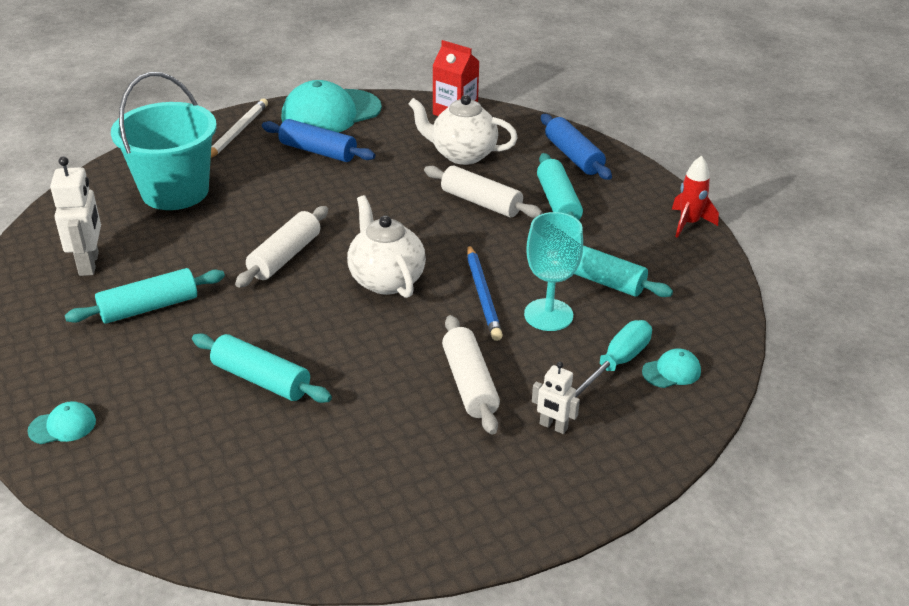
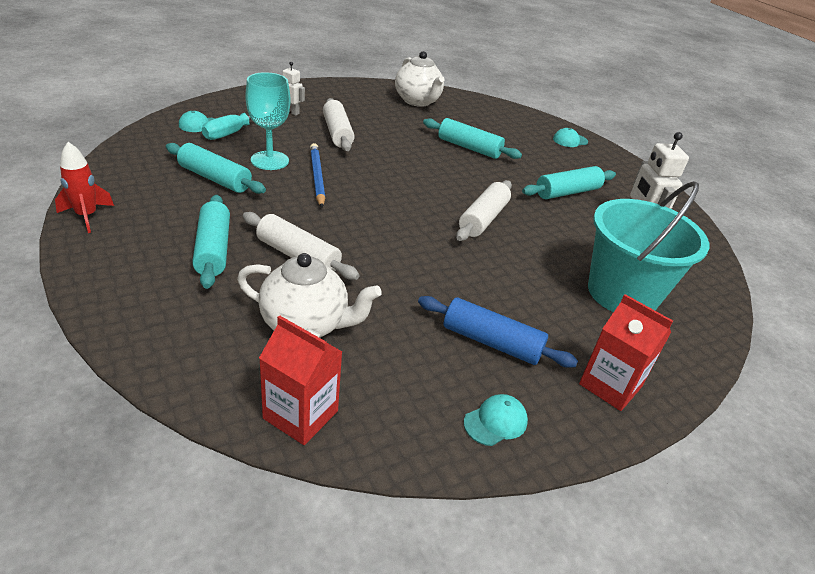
camera: 175 degrees right, 0 degrees up
white pencil [211,99,268,158] -> red carton [579,294,673,411]
turquoise cap [281,80,382,133] -> turquoise cap [464,394,528,446], size x0.43
white teapot [347,195,426,298] -> white teapot moved to [395,51,445,107]
blue rolling pin [541,114,612,180] -> none

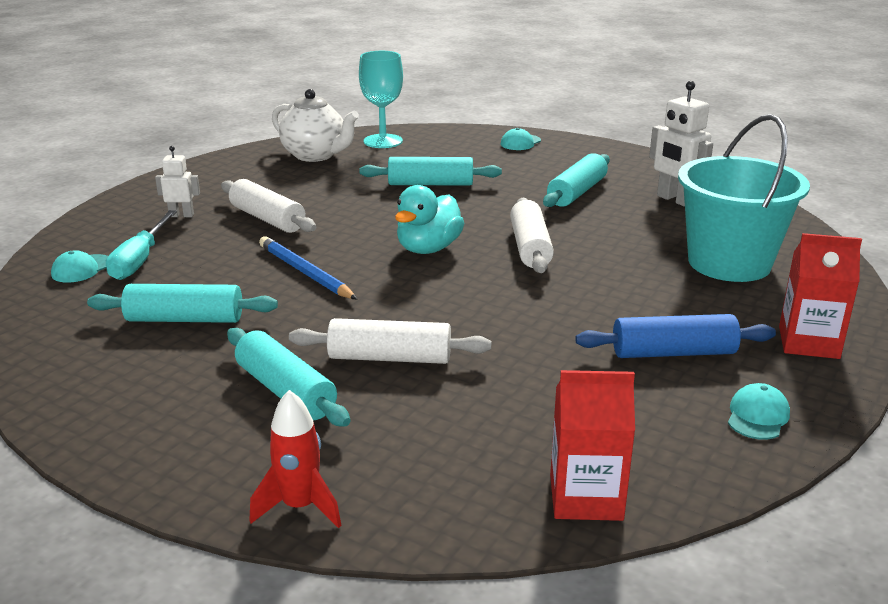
camera: 25 degrees left, 10 degrees down
red rocket [55,142,114,233] -> red rocket moved to [249,390,342,528]
white teapot [237,253,382,338] -> none
turquoise goblet [245,72,291,170] -> turquoise goblet moved to [359,51,403,148]
none -> turquoise duck [395,185,464,254]

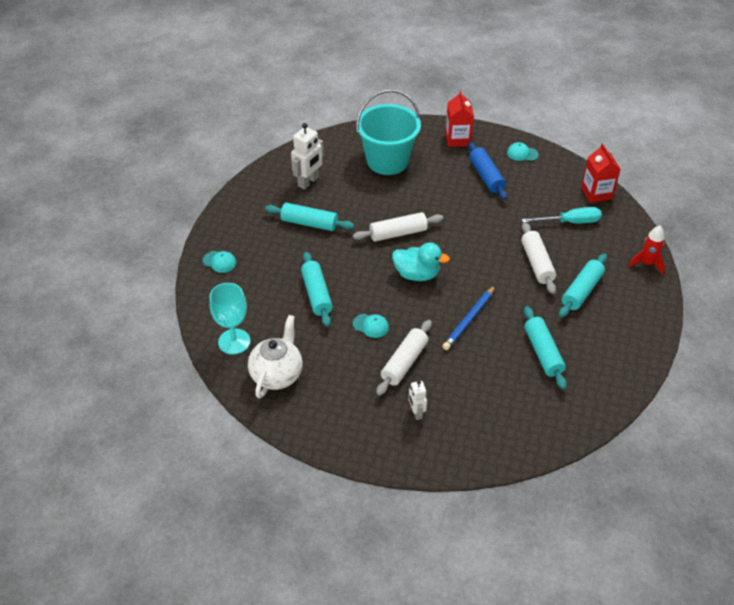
camera: 105 degrees left, 20 degrees up
turquoise cap [51,250,108,282] -> turquoise cap moved to [353,314,389,338]
turquoise screwdriver [106,210,177,280] -> turquoise screwdriver moved to [522,207,602,223]

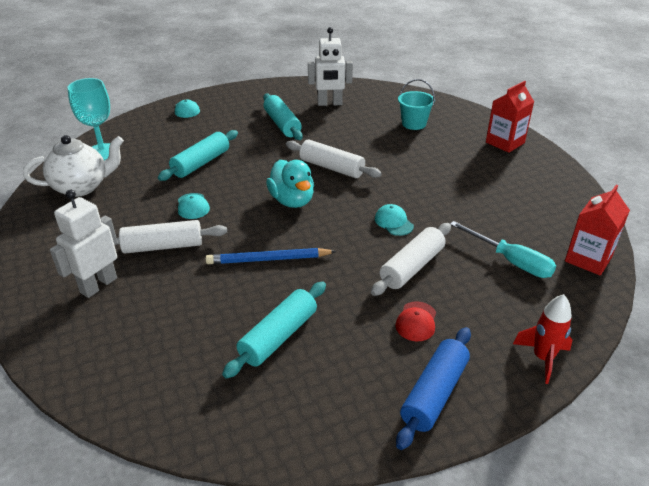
camera: 50 degrees right, 10 degrees down
turquoise bucket [356,89,421,175] -> turquoise bucket [398,79,435,130], size x0.51
white robot [409,381,427,420] -> white robot [50,190,118,298], size x1.71
blue rolling pin [468,142,508,200] -> blue rolling pin moved to [396,327,471,450]
turquoise cap [507,142,538,161] -> turquoise cap moved to [375,204,414,236]
turquoise rolling pin [559,253,607,317] -> red cap [396,301,436,341]

